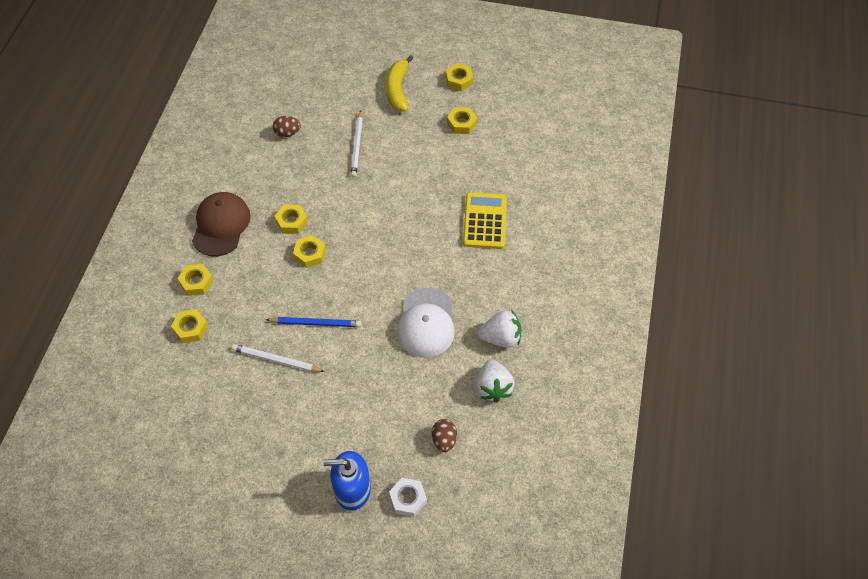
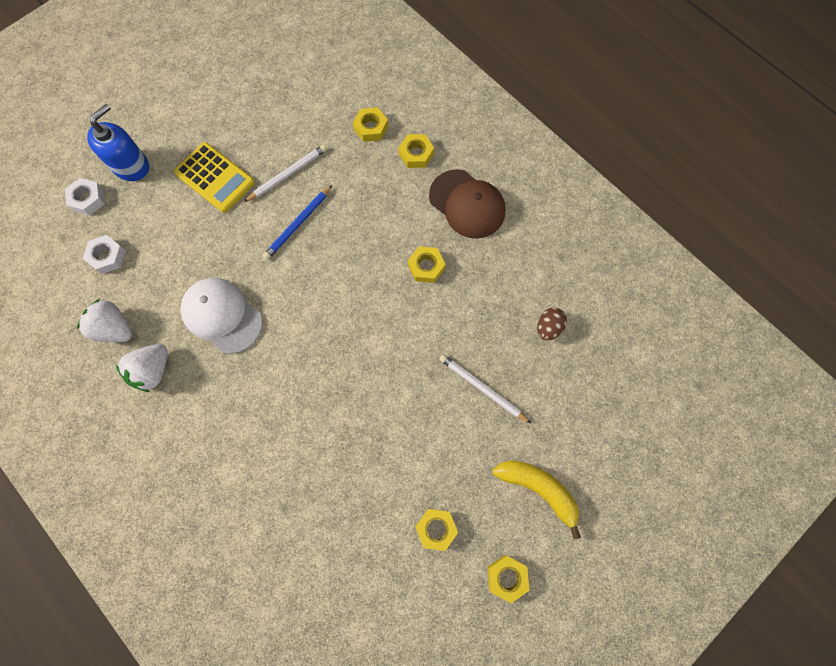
camera: 125 degrees right, 15 degrees up
yellow nut [293,235,326,268] -> none
brown egg [432,419,457,452] -> white nut [83,235,126,274]
yellow calculator [463,192,507,249] -> yellow calculator moved to [174,142,255,213]

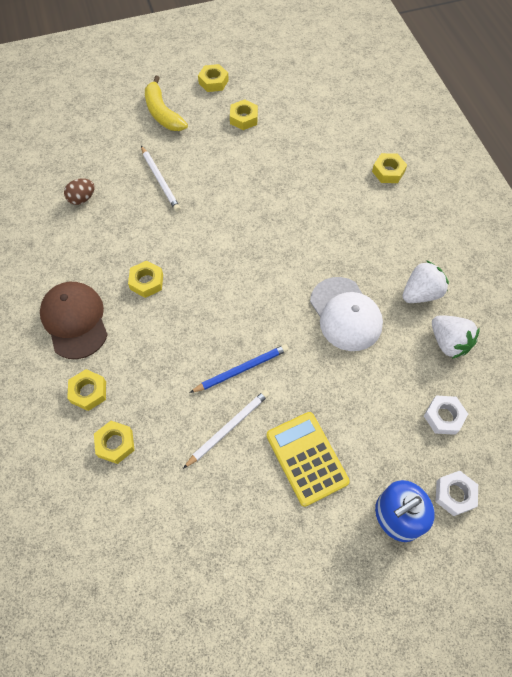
camera: 155 degrees left, 10 degrees down
white pencil [244,145,327,202] -> white pencil turned 150 degrees clockwise [183,390,270,469]
none -> yellow nut [372,153,407,183]

